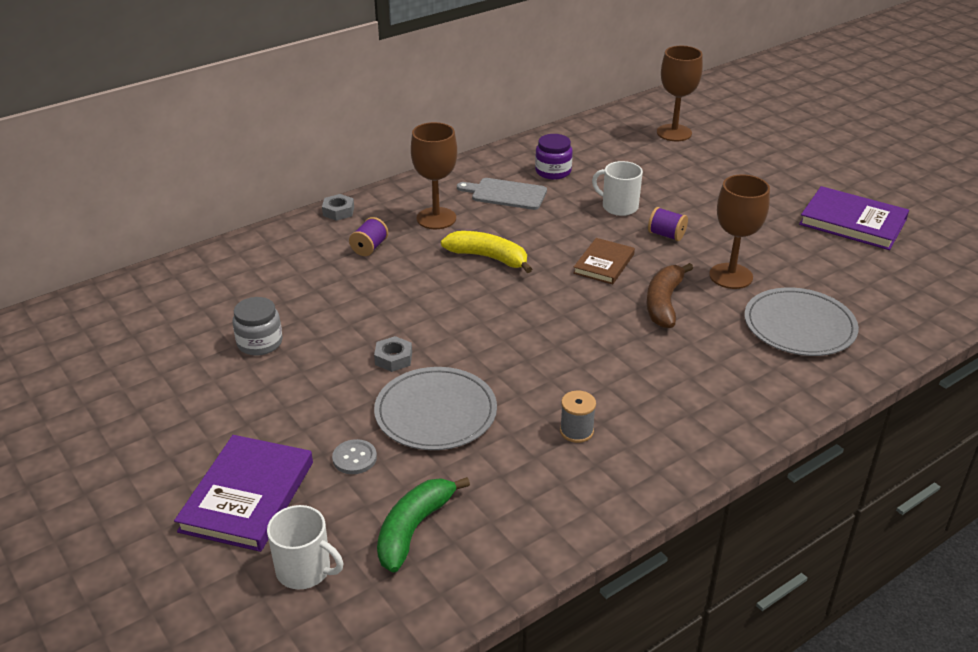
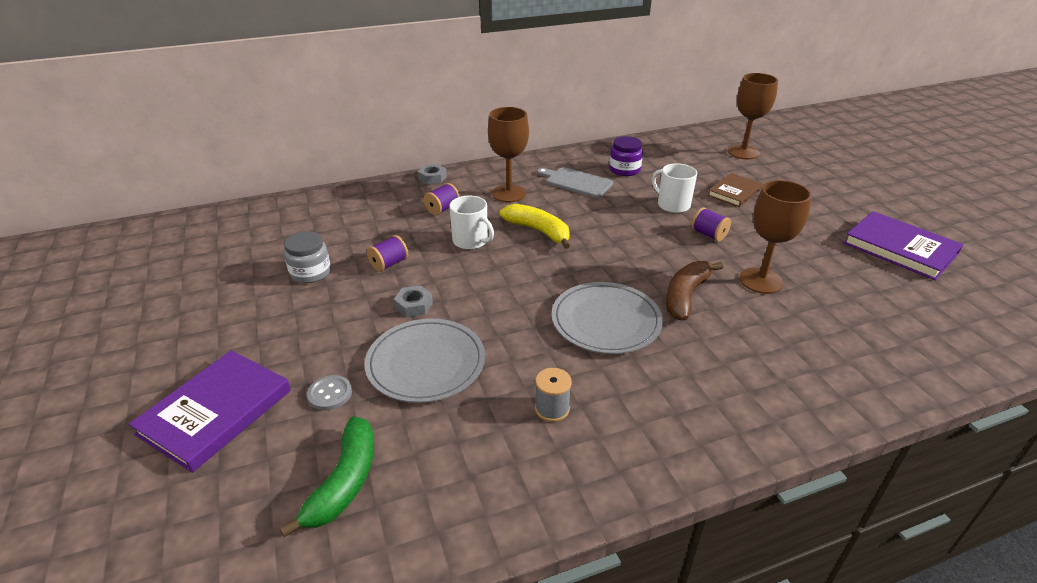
camera: 15 degrees right, 0 degrees up
white mug [267,505,343,589] -> white mug moved to [449,196,494,250]
green banana [377,477,470,573] -> green banana turned 150 degrees clockwise [279,416,374,537]
brown book [573,238,635,284] -> brown book moved to [708,173,763,207]
grey plate [744,288,859,356] -> grey plate moved to [551,282,663,354]
none -> purple spool [367,235,408,272]

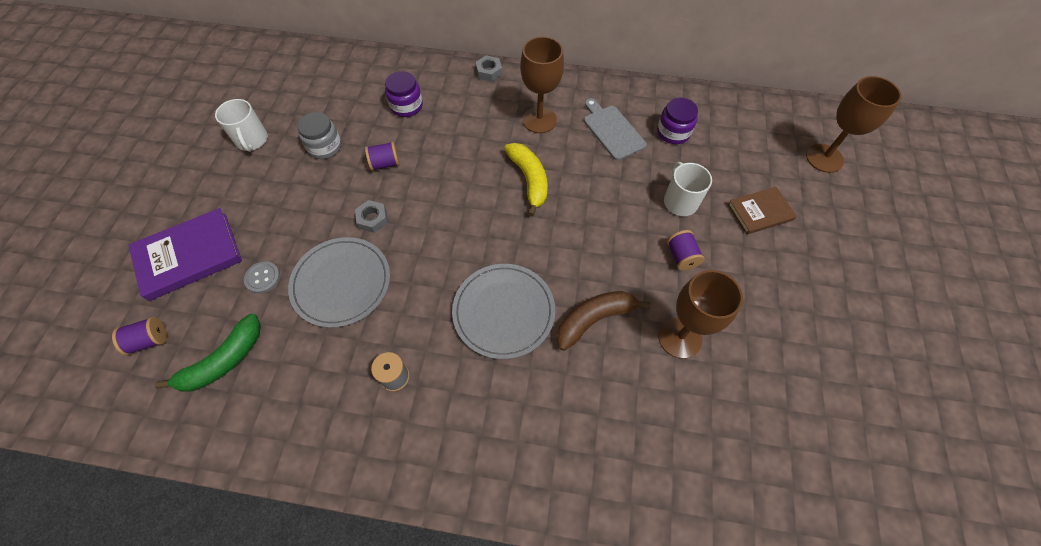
camera: 30 degrees right, 25 degrees up
purple spool [424,183,460,215] -> purple spool moved to [112,317,167,355]
white mug [449,196,494,250] -> white mug moved to [215,99,268,152]
purple book [843,211,963,280] -> none
none -> purple jar [385,71,423,117]

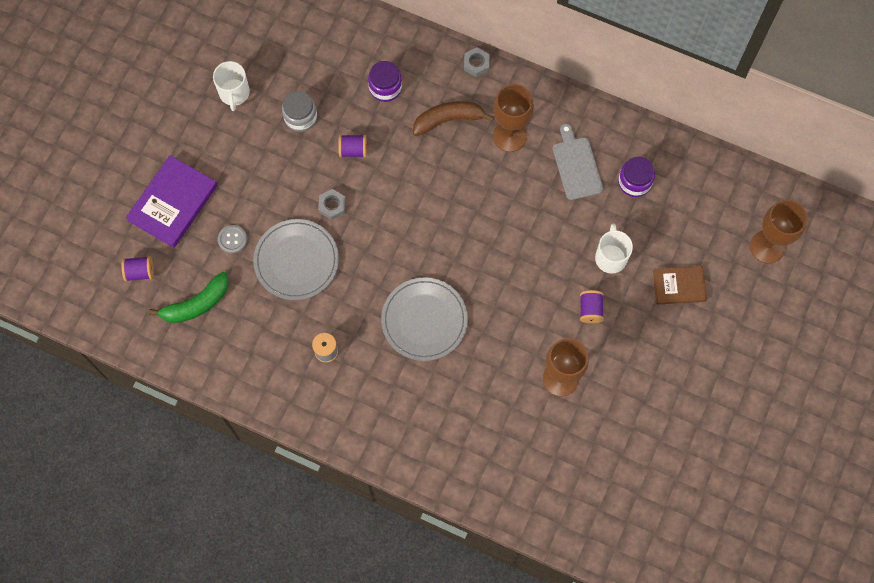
camera: 15 degrees right, 10 degrees up
purple book [129,208,242,301] -> purple book turned 45 degrees counterclockwise [126,155,218,248]
yellow banana [504,143,548,216] -> none
brown banana [556,291,651,351] -> brown banana moved to [413,101,494,136]

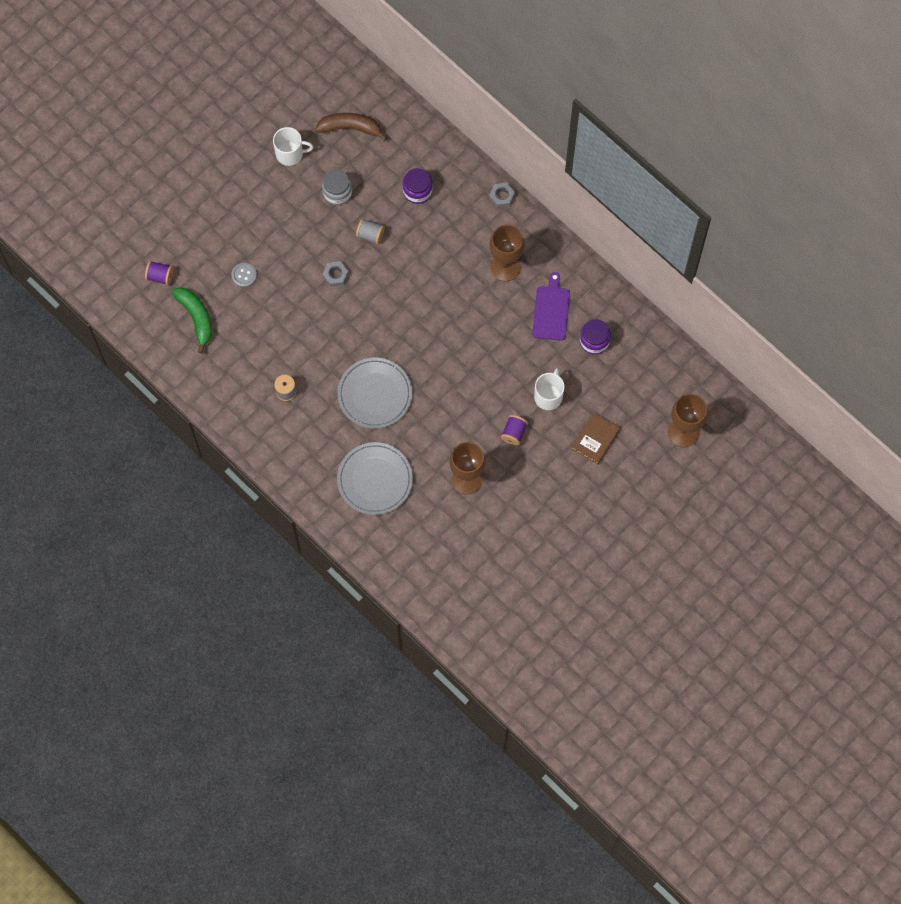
camera: 20 degrees right, 0 degrees up
purple book [126,155,218,248] -> none
green banana [149,272,229,323] -> green banana turned 105 degrees counterclockwise [172,287,212,353]
white mug [213,61,250,111] -> white mug turned 105 degrees counterclockwise [273,127,313,166]
grey plate [253,219,339,300] -> grey plate moved to [337,442,413,515]
purple spool [339,135,367,158] -> grey spool [356,218,385,244]
brown banana [413,101,494,136] -> brown banana moved to [315,113,387,141]
grey cutting board [552,124,603,200] -> purple cutting board [532,272,570,341]
brown book [653,266,707,305] -> brown book turned 75 degrees counterclockwise [571,412,620,464]

